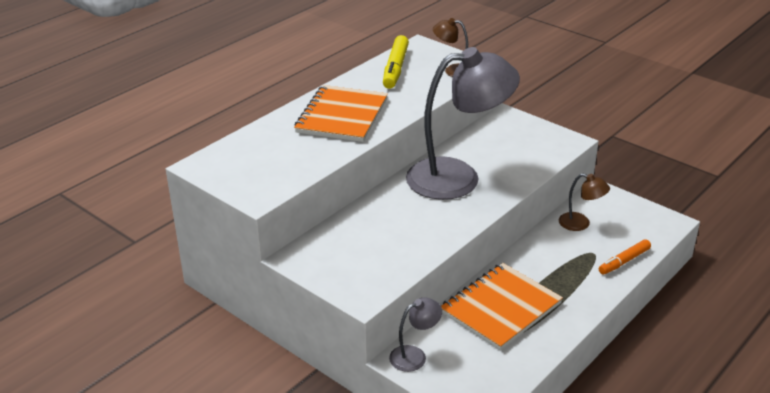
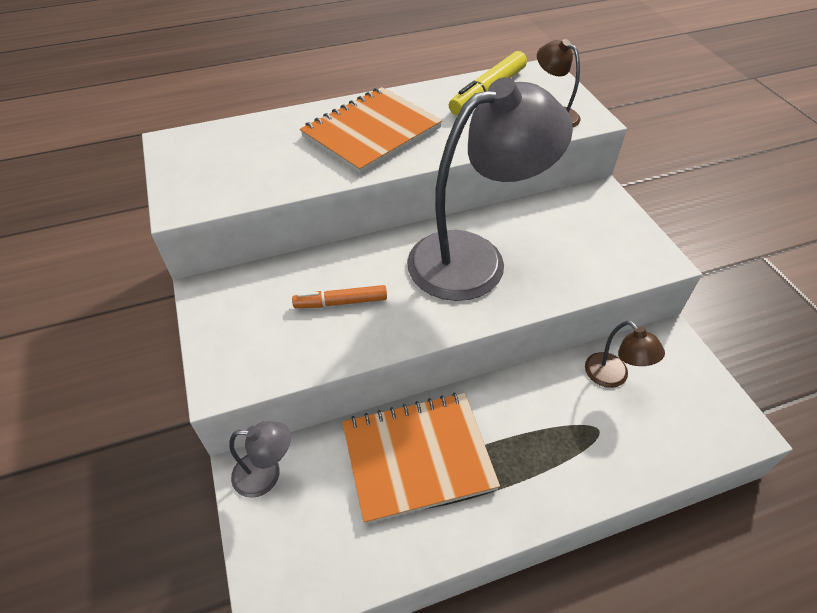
camera: 30 degrees right, 15 degrees up
grey lamp [406,47,520,200] -> grey lamp turned 45 degrees counterclockwise [407,77,573,301]
orange marker [599,239,651,274] -> orange marker moved to [292,285,387,308]

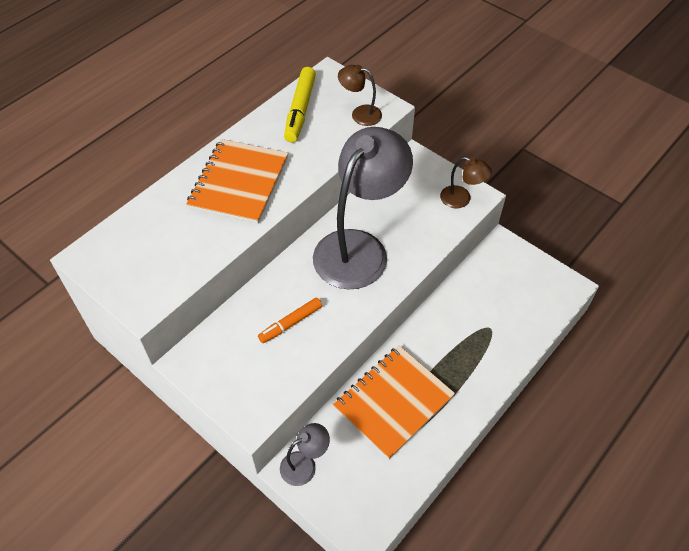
camera: 30 degrees left, 5 degrees up
brown lamp [585,321,665,388] -> brown lamp moved to [440,157,492,208]

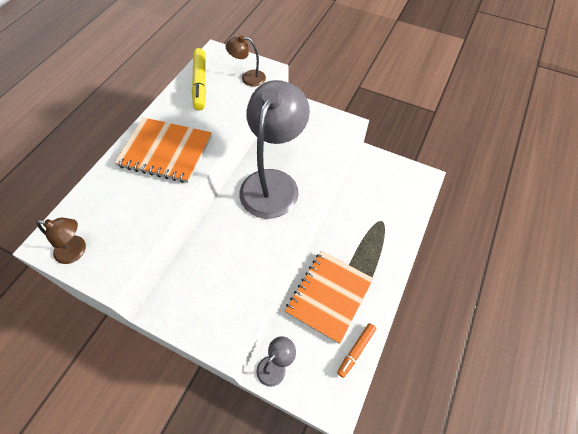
camera: 15 degrees left, 5 degrees up
orange notebook [186,139,288,224] -> orange notebook turned 75 degrees counterclockwise [114,117,212,183]
orange marker [258,298,322,343] -> orange marker moved to [337,323,376,378]
brown lamp [440,157,492,208] -> brown lamp moved to [36,218,86,264]

